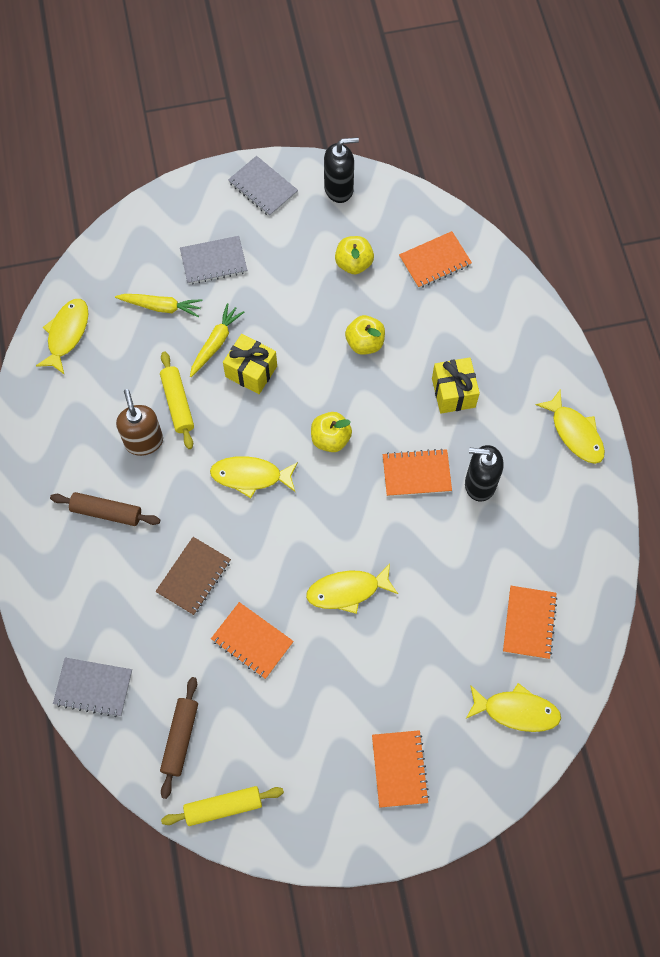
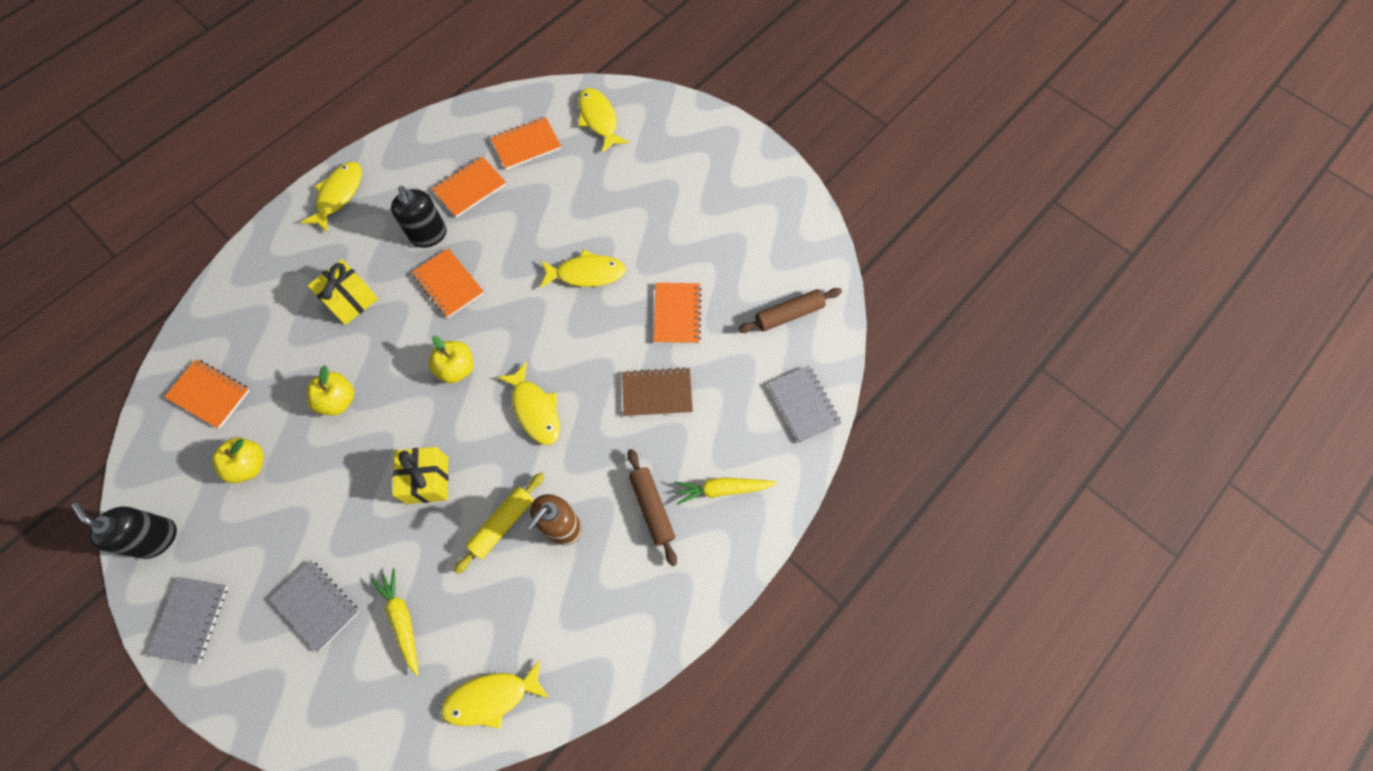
camera: 125 degrees left, 0 degrees up
yellow rolling pin [161,786,284,826] -> none
yellow carrot [190,303,244,377] -> yellow carrot moved to [674,477,777,505]
yellow fish [306,564,398,614] -> yellow fish turned 45 degrees counterclockwise [540,249,626,288]
orange notebook [372,730,429,808] -> orange notebook moved to [432,156,506,218]

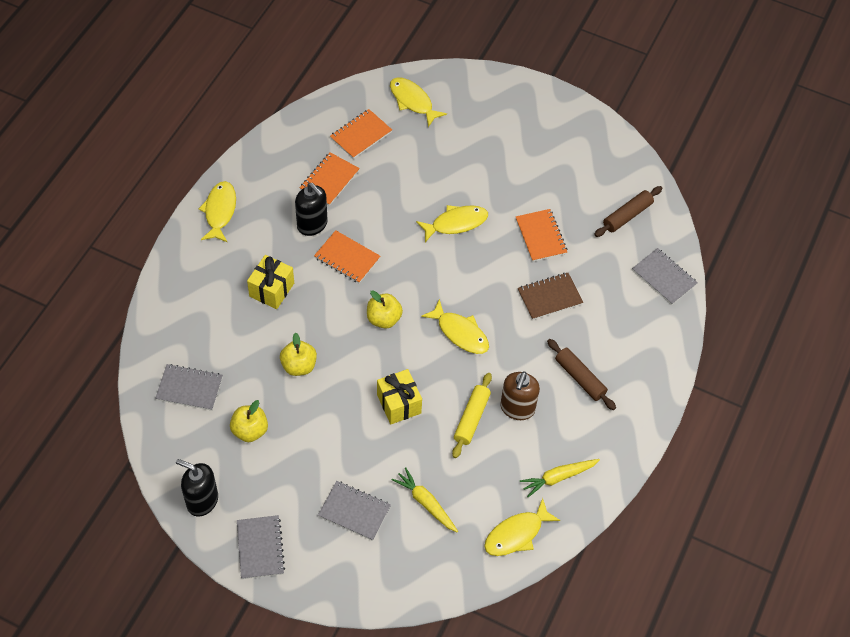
camera: 20 degrees left, 10 degrees down
orange notebook [164,359,250,429] -> grey notebook [155,364,223,411]
yellow carrot [674,477,777,505] -> yellow carrot moved to [520,459,600,497]

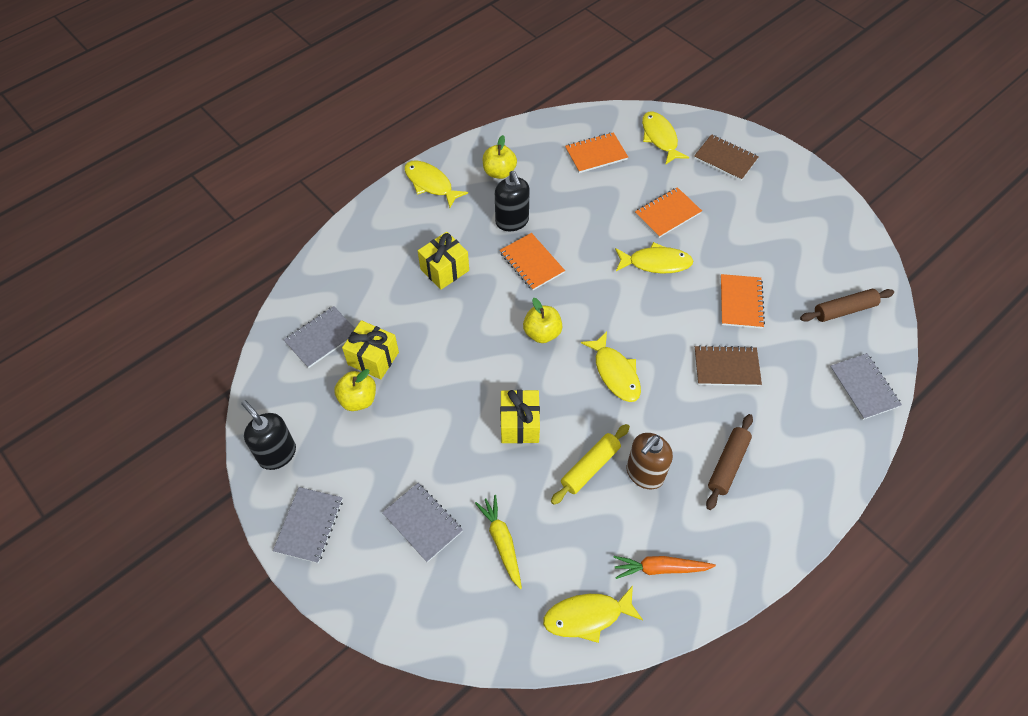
camera: 25 degrees right, 0 degrees up
grey notebook [155,364,223,411] -> grey notebook turned 75 degrees counterclockwise [284,306,355,368]
yellow fish [199,181,236,242] -> yellow fish turned 75 degrees counterclockwise [405,161,468,208]
yellow apple [280,332,317,376] -> yellow apple moved to [483,135,517,179]
orange notebook [300,152,360,206] -> orange notebook moved to [635,187,702,238]
yellow carrot [520,459,600,497] -> orange carrot [614,556,716,579]
brown rolling pin [547,339,616,410] -> brown rolling pin turned 45 degrees clockwise [706,414,753,510]
none -> yellow gift [342,320,399,379]
none -> brown notebook [694,134,759,181]

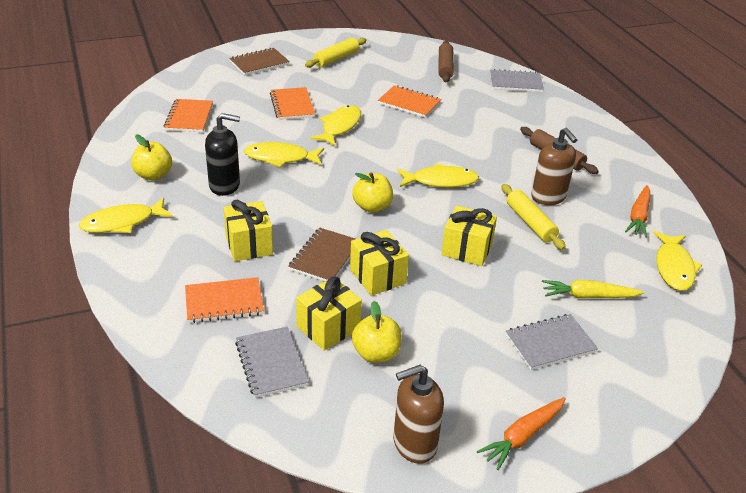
camera: 70 degrees left, 20 degrees down
black soap dispenser [241,400,296,470] -> brown soap dispenser [393,365,444,464]
grey notebook [273,487,343,563] -> orange carrot [477,397,566,470]
orange notebook [500,233,565,291] -> orange notebook moved to [185,277,264,323]
yellow fish [642,112,689,165] -> yellow fish moved to [244,142,324,167]
brown notebook [694,345,762,386] -> brown notebook moved to [288,228,355,281]
none -> yellow rolling pin [305,38,366,68]
none -> yellow gift [350,230,409,296]

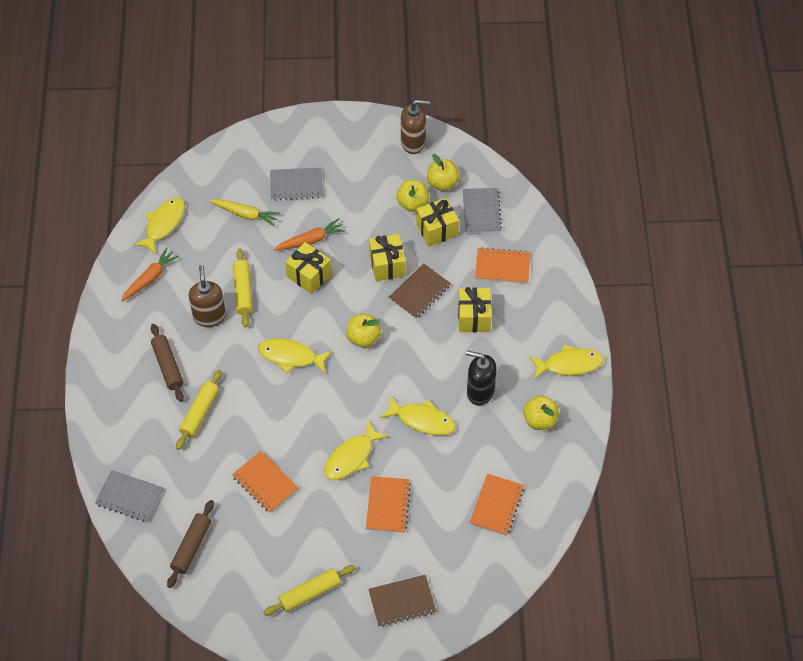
camera: 160 degrees left, 20 degrees up
orange carrot [477,397,566,470] -> orange carrot moved to [274,218,346,251]
none -> yellow rolling pin [176,370,222,450]
none -> yellow apple [427,154,460,191]

